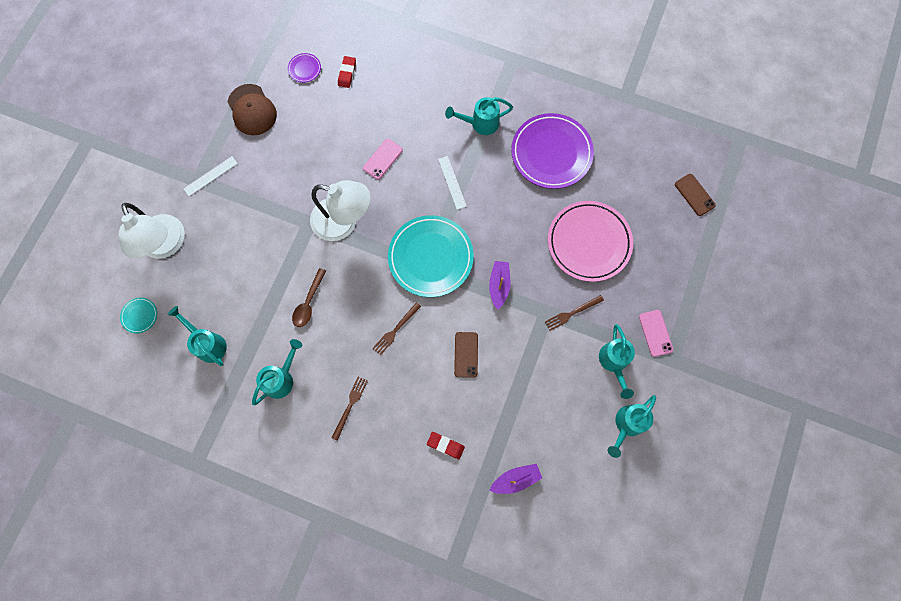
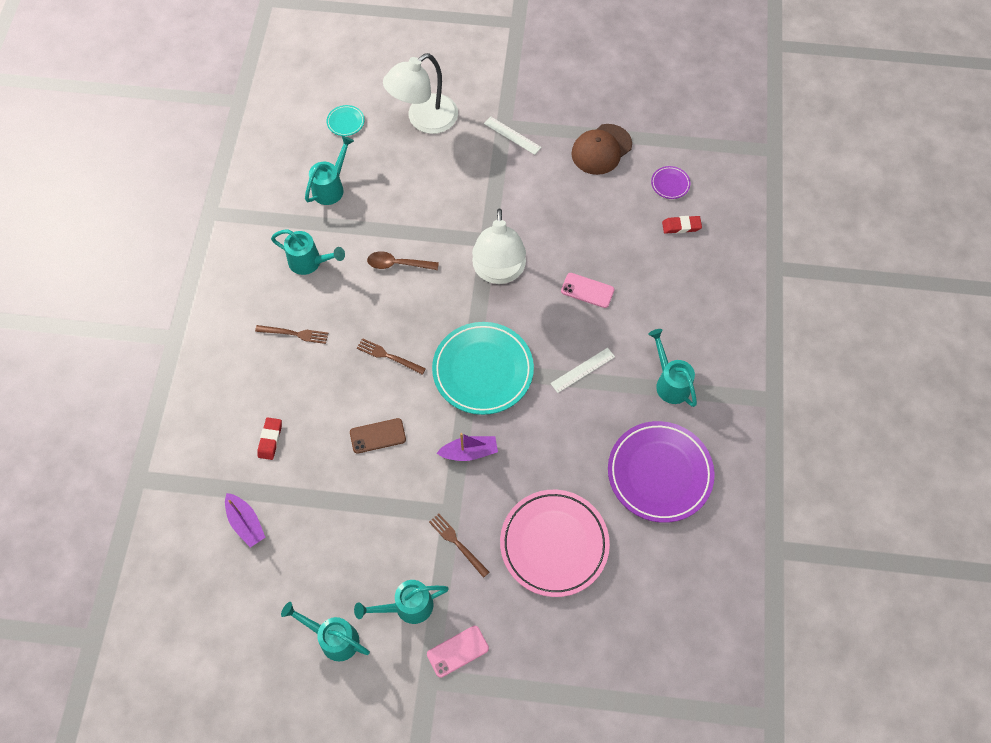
camera: 75 degrees right, 10 degrees down
brown phone [675,174,716,216] -> none

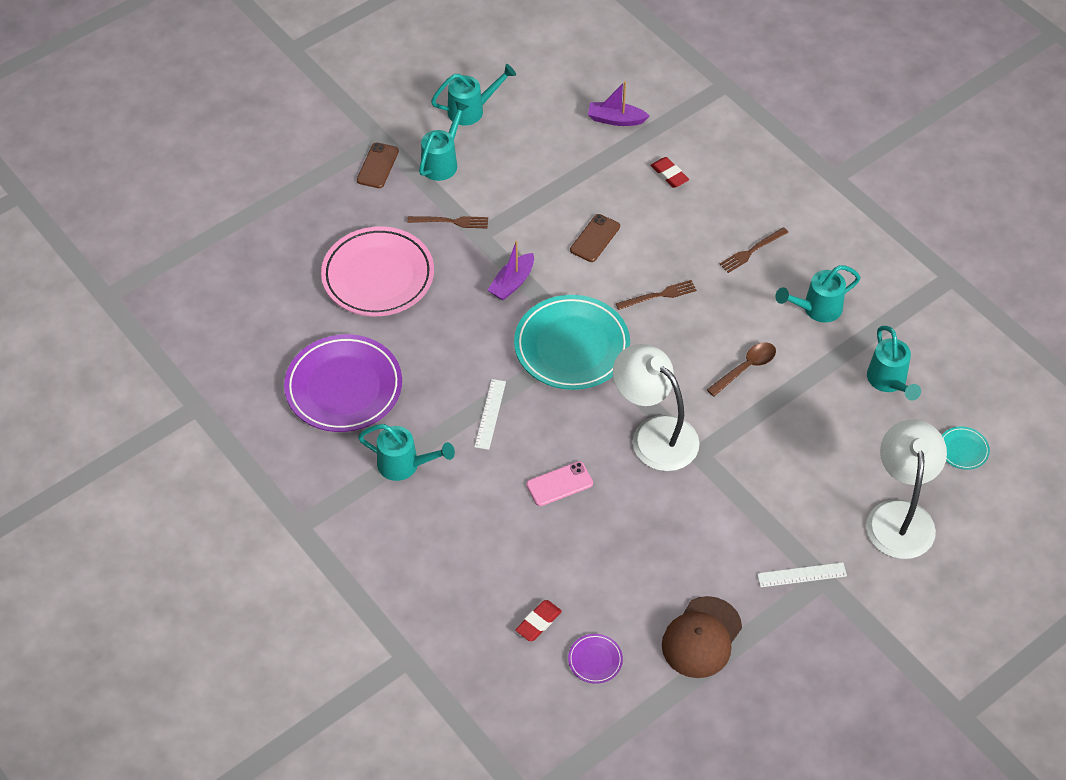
camera: 135 degrees right, 10 degrees down
pink phone [427,626,489,678] -> brown phone [357,142,399,188]
brown cap [571,124,632,175] -> brown cap turned 150 degrees counterclockwise [662,596,742,678]

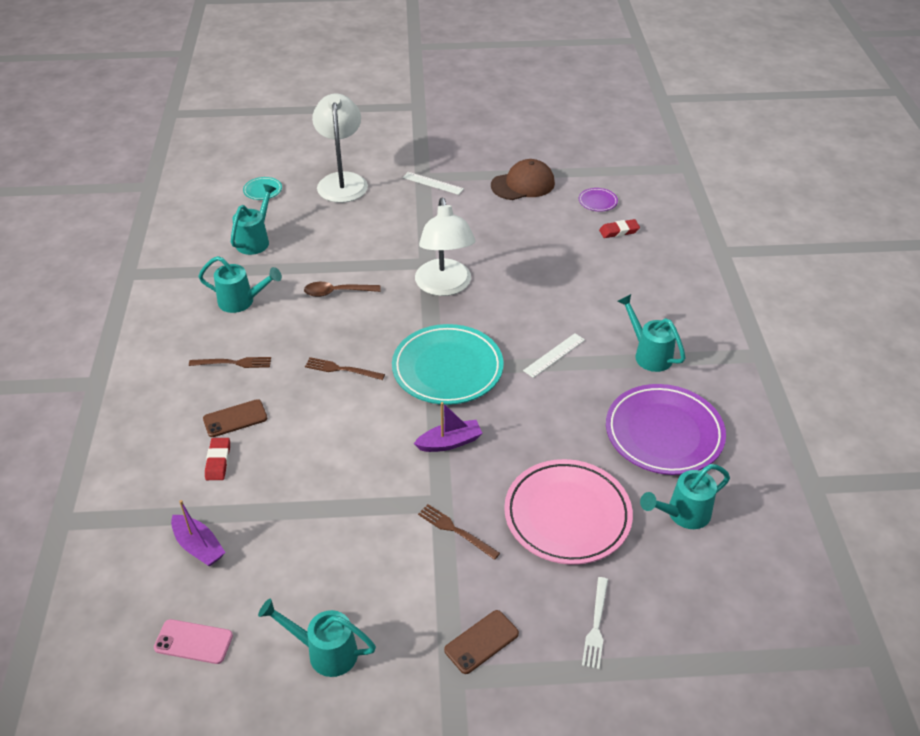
camera: 145 degrees left, 10 degrees down
turquoise watering can [419,101,469,181] -> turquoise watering can moved to [640,464,730,529]
pink phone [526,461,593,506] -> pink phone moved to [154,619,233,664]
brown phone [570,214,620,262] -> brown phone moved to [203,399,267,437]
white lamp [866,419,947,559] -> white lamp turned 135 degrees clockwise [312,94,368,203]
none -> white fork [582,577,608,669]

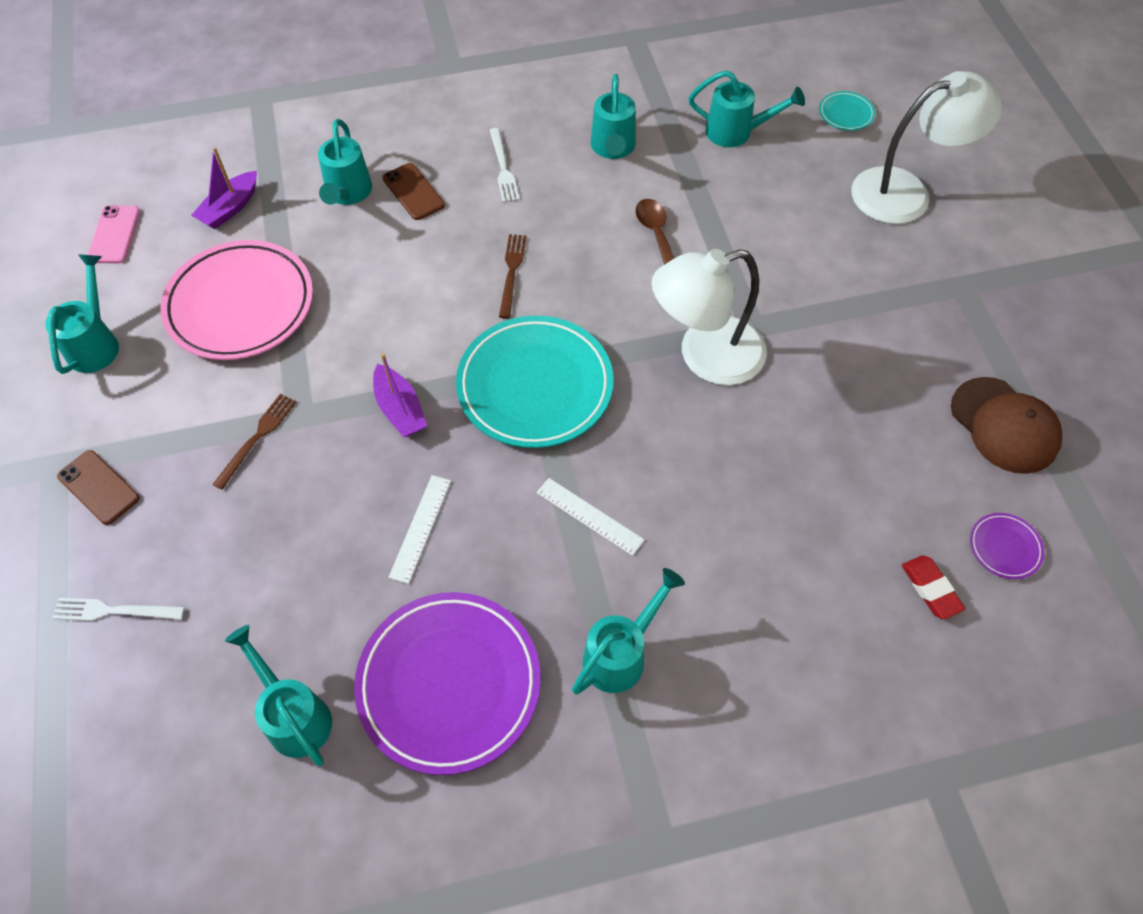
camera: 80 degrees right, 15 degrees up
brown fork [189,357,271,368] -> white fork [490,128,520,202]
red eraser [205,438,230,480] -> turquoise watering can [318,119,372,205]
white ruler [403,172,464,195] -> white ruler moved to [388,475,451,584]
pink plate [504,459,633,565] -> pink plate moved to [160,240,313,360]

